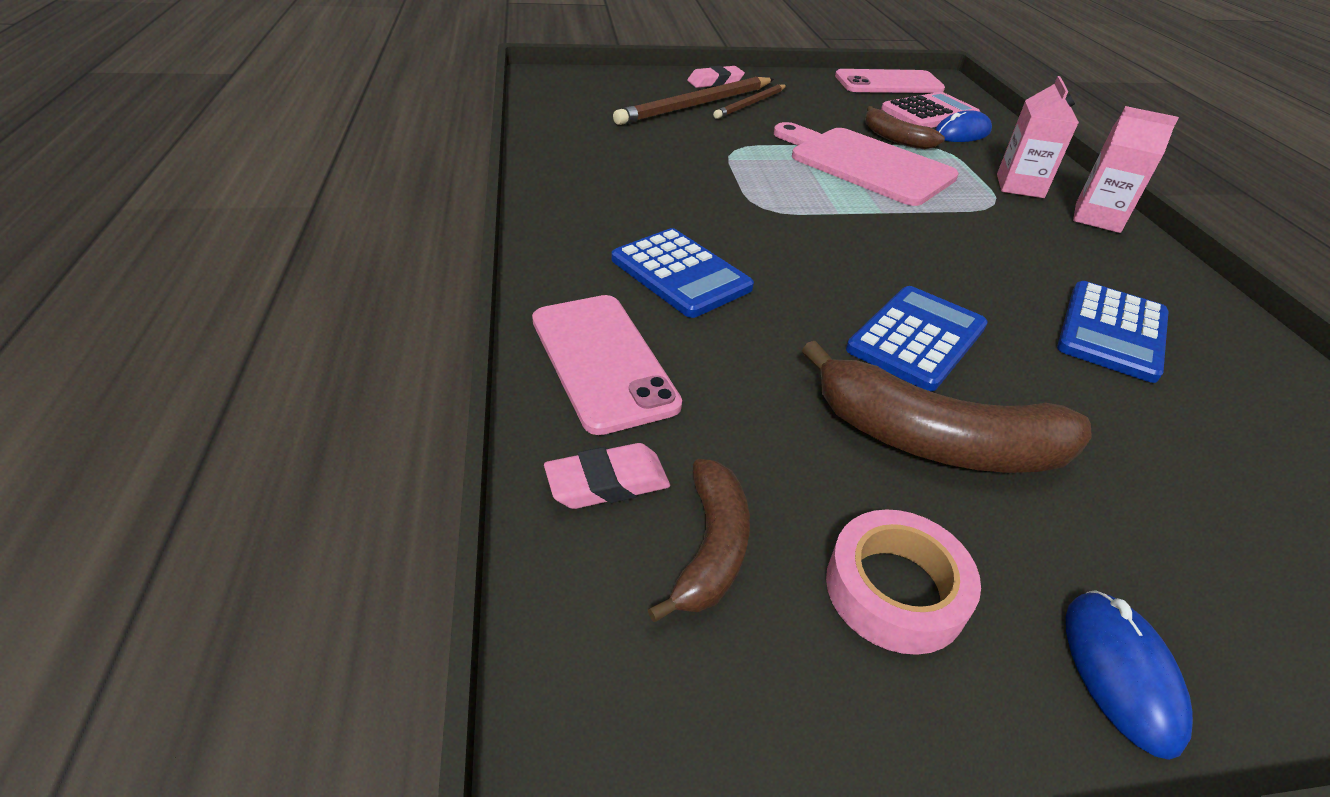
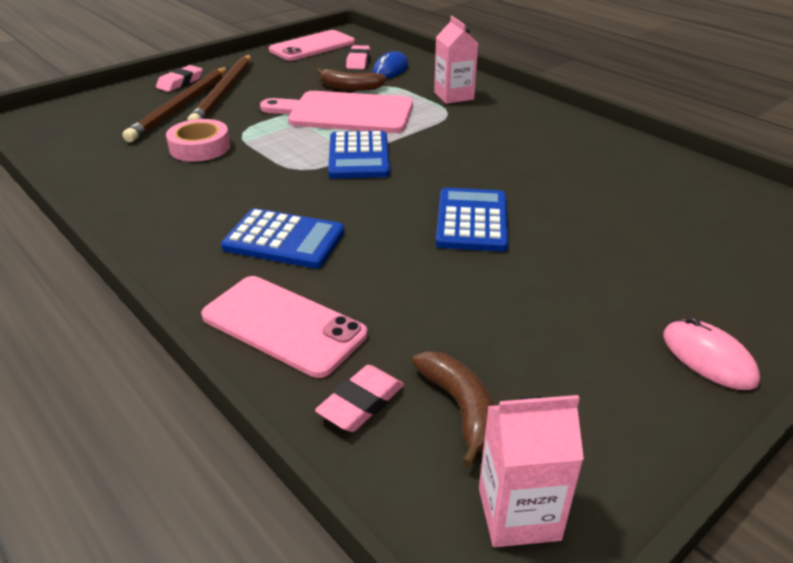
camera: 30 degrees left, 5 degrees down
brown pencil [713,85,787,119] -> brown pencil [187,55,251,121], size x1.68
brown banana [802,341,1092,473] -> none
pink tape [826,509,981,655] -> pink tape moved to [166,119,230,162]
pink calculator [881,92,980,128] -> pink eraser [346,45,370,69]
blue calculator [1057,281,1169,383] -> blue calculator moved to [328,131,390,178]
blue mouse [1066,590,1193,760] -> pink mouse [663,317,760,390]
pink carton [1073,106,1179,233] -> pink carton moved to [479,395,584,547]

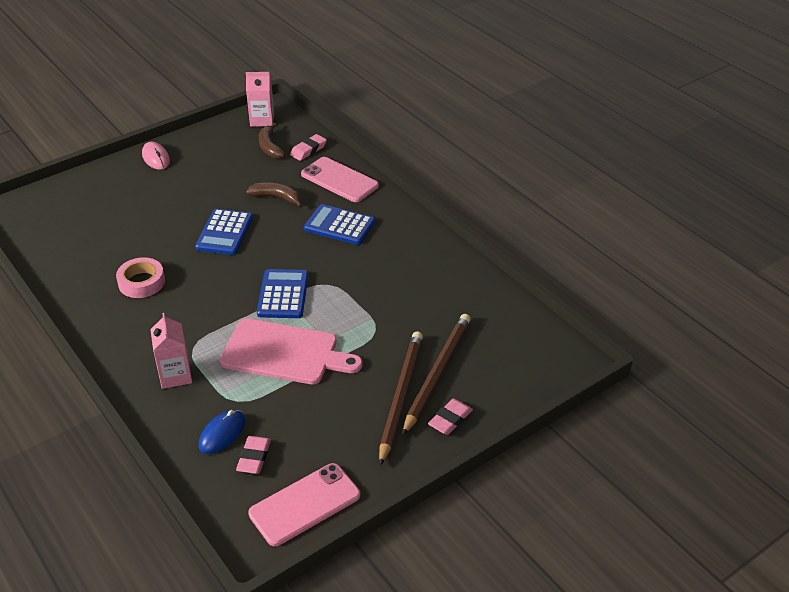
camera: 175 degrees left, 5 degrees up
pink tape [166,119,230,162] -> pink tape moved to [116,257,165,298]
brown banana [317,68,387,91] -> brown banana moved to [246,182,303,208]

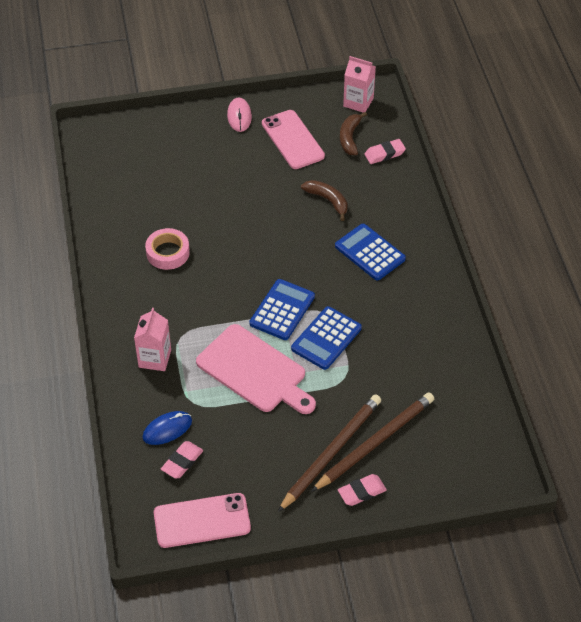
camera: 25 degrees right, 10 degrees up
blue calculator [195,209,253,255] -> blue calculator moved to [291,306,362,370]
pink phone [301,157,379,202] -> pink phone moved to [262,110,325,169]

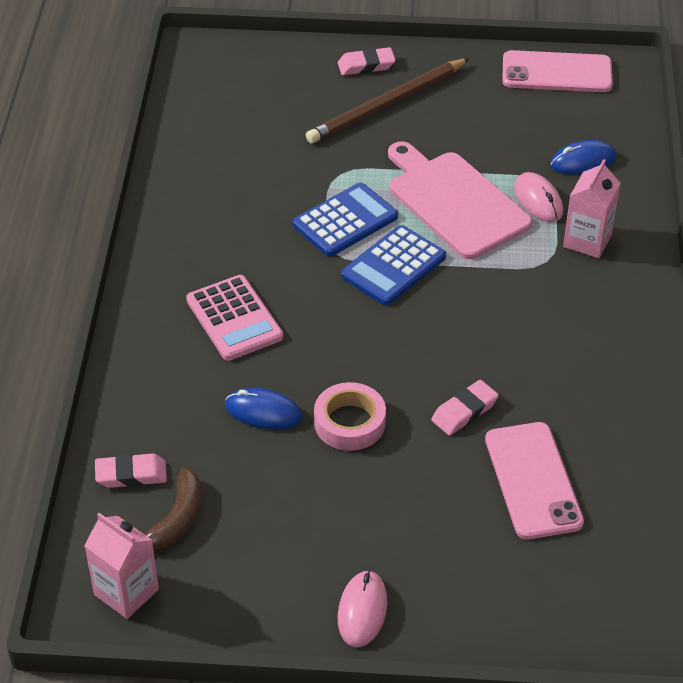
camera: 165 degrees left, 5 degrees down
pink tape [145,228,190,270] -> pink tape moved to [314,382,386,451]
pink eraser [161,441,203,479] -> pink eraser moved to [431,380,499,436]
pink phone [262,110,325,169] -> pink phone moved to [485,422,584,539]
brown banana [301,180,348,221] -> blue mouse [225,388,302,430]
brown pencil [311,392,434,492] -> none
blue calculator [335,224,406,281] -> pink calculator [186,275,283,361]
none -> pink mouse [514,172,563,222]

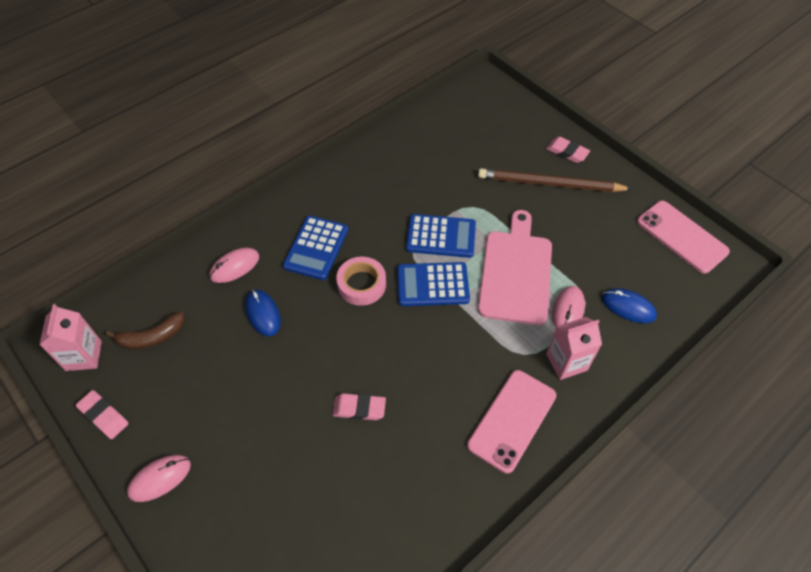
camera: 45 degrees right, 10 degrees up
pink eraser [95,453,167,488] -> pink eraser moved to [76,390,128,439]
pink calculator [186,275,283,361] -> blue calculator [283,216,348,280]
pink tape [314,382,386,451] -> pink tape moved to [336,257,386,306]
pink phone [485,422,584,539] -> pink phone moved to [467,370,556,474]
none -> pink mouse [209,248,259,283]

